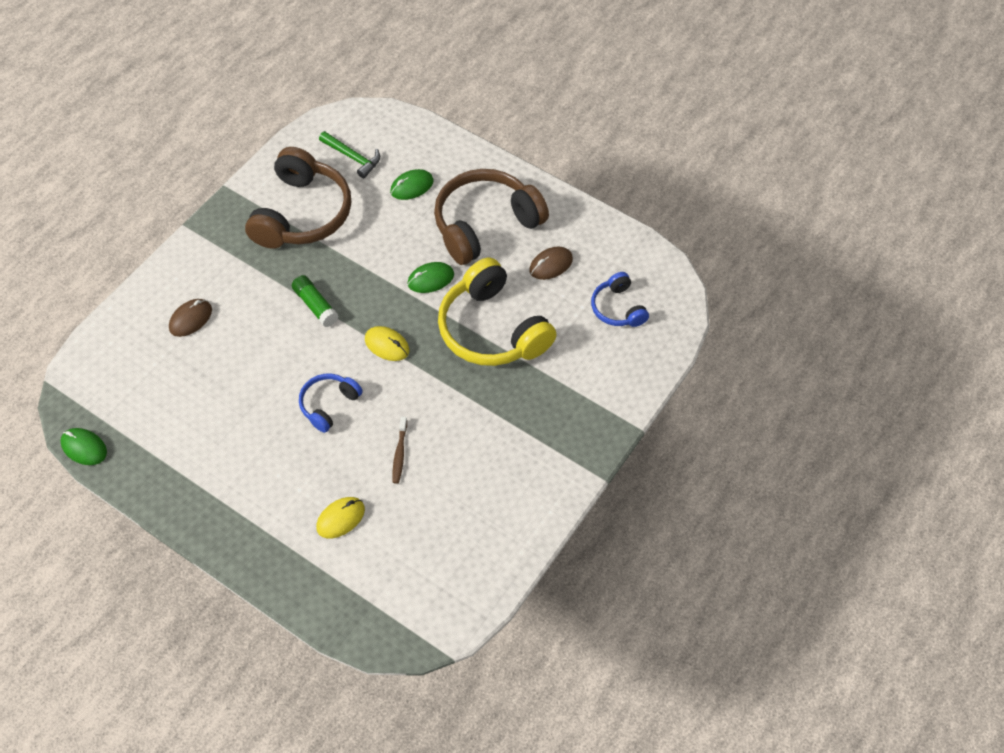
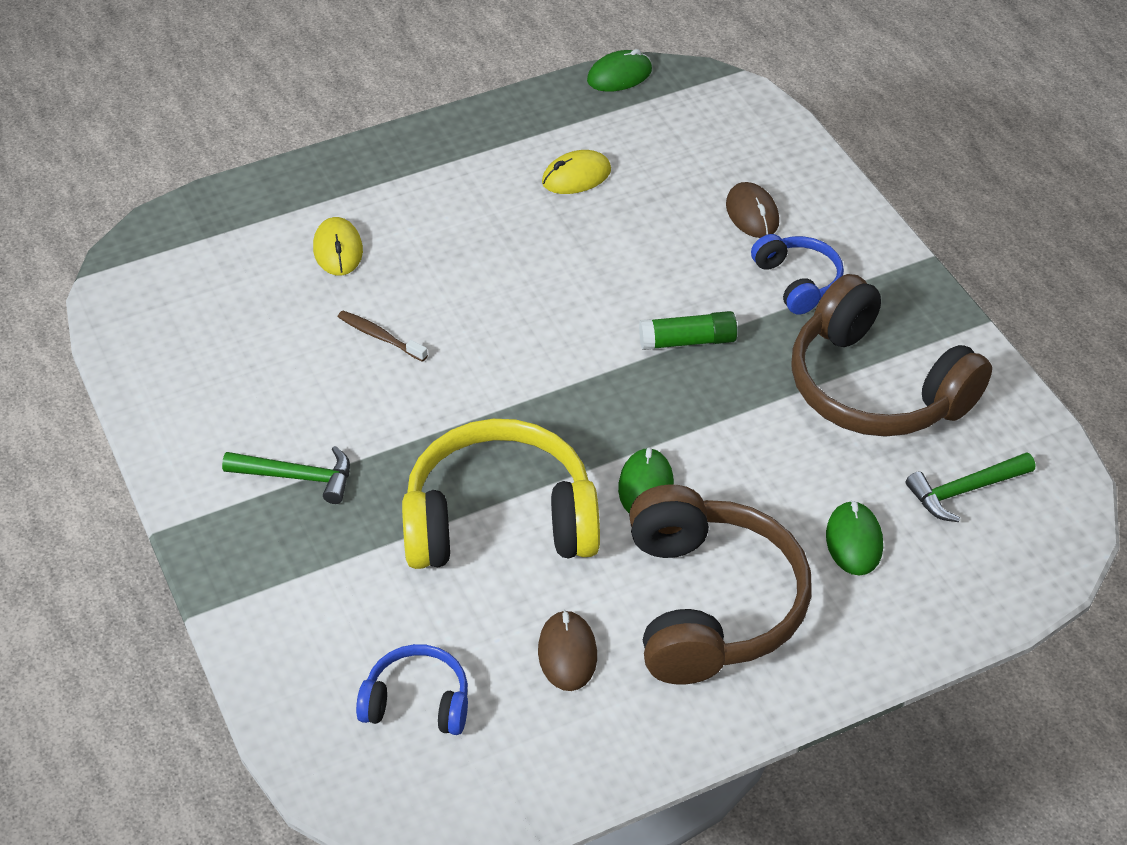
camera: 120 degrees right, 10 degrees down
blue headphones [299,374,363,433] -> blue headphones moved to [751,234,844,314]
yellow mouse [365,326,410,361] -> yellow mouse moved to [542,150,611,194]
none -> green hammer [222,446,350,504]

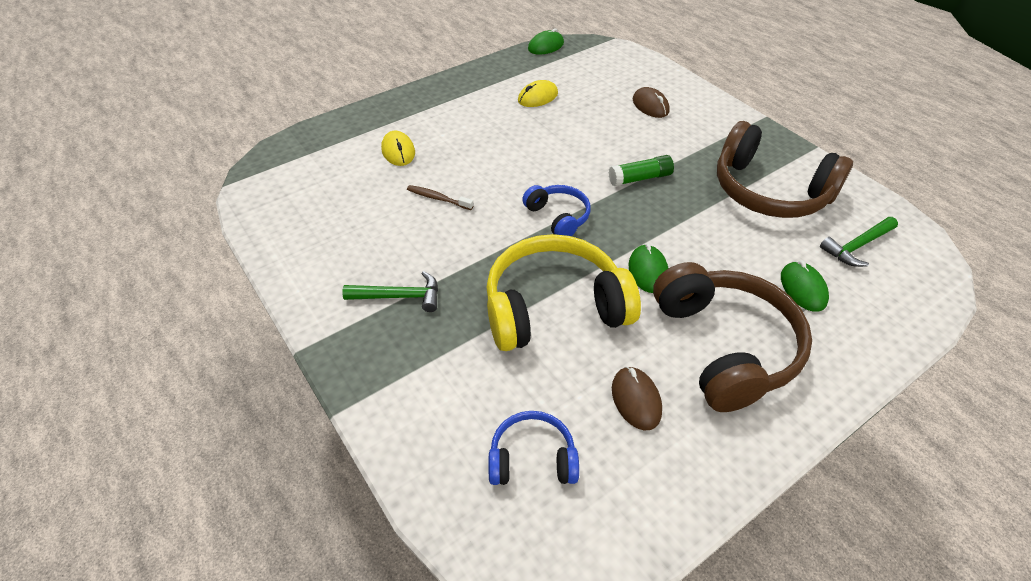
camera: 10 degrees left, 0 degrees up
blue headphones [751,234,844,314] -> blue headphones moved to [522,185,591,236]

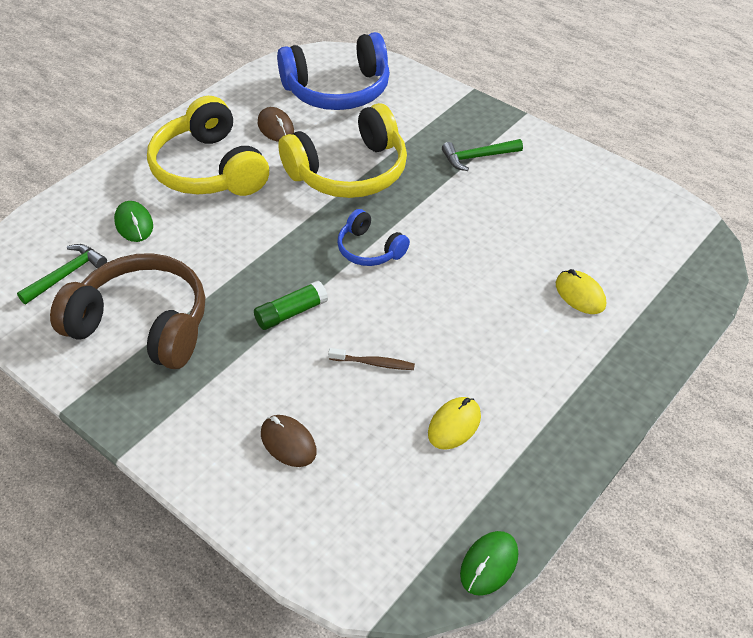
camera: 165 degrees right, 0 degrees up
brown toothbrush [407,185,473,210] -> brown toothbrush moved to [328,348,415,370]
blue headphones [489,411,579,485] -> blue headphones [277,32,390,110], size x1.93
green mouse [628,243,668,293] -> none
brown headphones [653,262,812,412] -> yellow headphones [147,96,269,196]

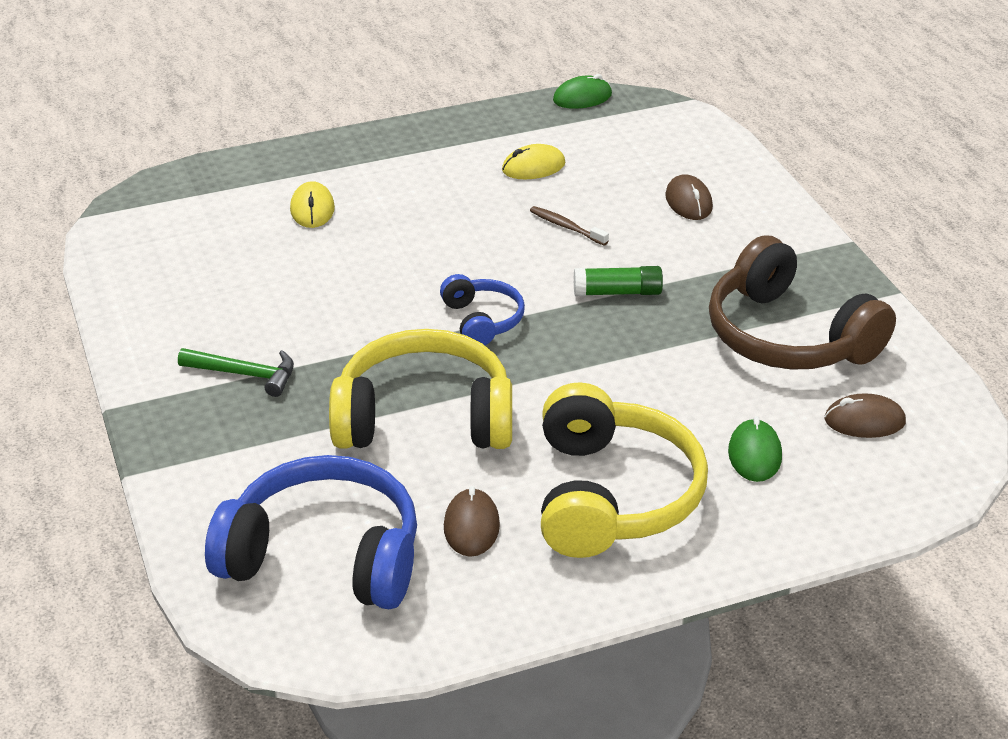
camera: 150 degrees left, 10 degrees down
green hammer [17,244,107,304] -> brown mouse [825,393,906,438]

